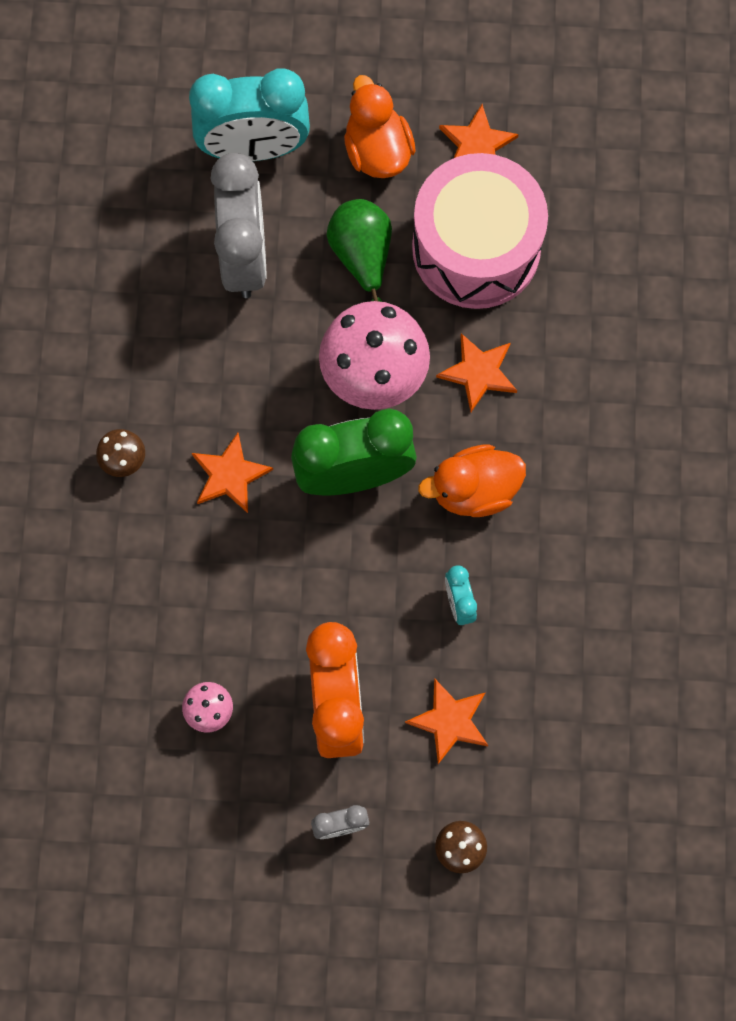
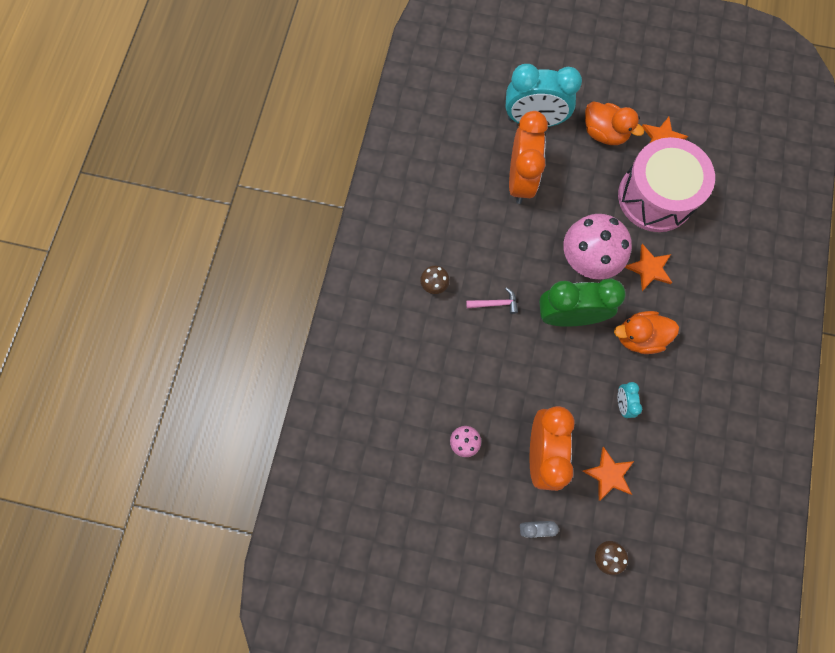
camera: 10 degrees right, 0 degrees up
orange star [192,433,273,513] -> pink hammer [466,287,518,314]
grey clock [211,153,266,298] -> orange clock [509,111,548,204]
green pear [327,199,392,302] -> none
orange duck [344,75,416,178] -> orange duck turned 135 degrees clockwise [585,102,644,145]

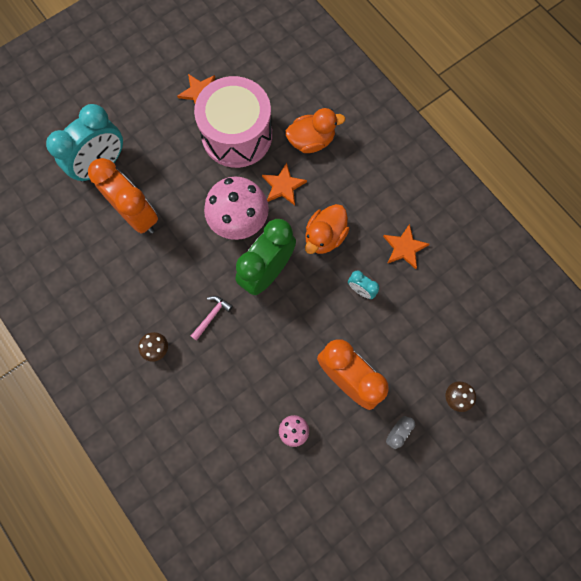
camera: 50 degrees left, 0 degrees up
orange star [582,447,634,501] -> orange star moved to [383,224,430,269]
orange duck [585,102,644,145] -> orange duck moved to [285,108,345,153]

